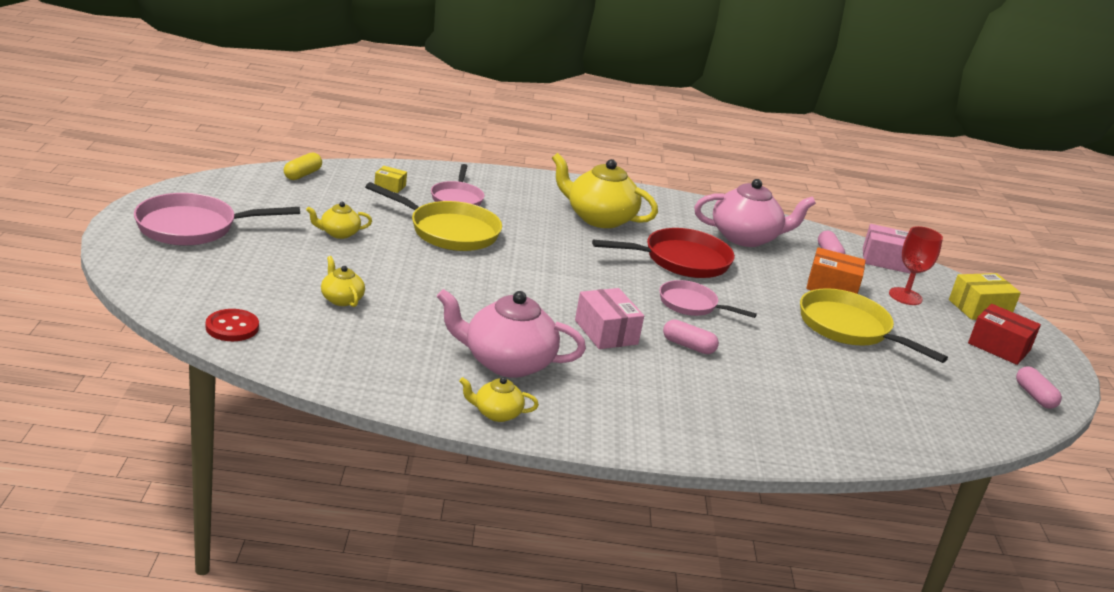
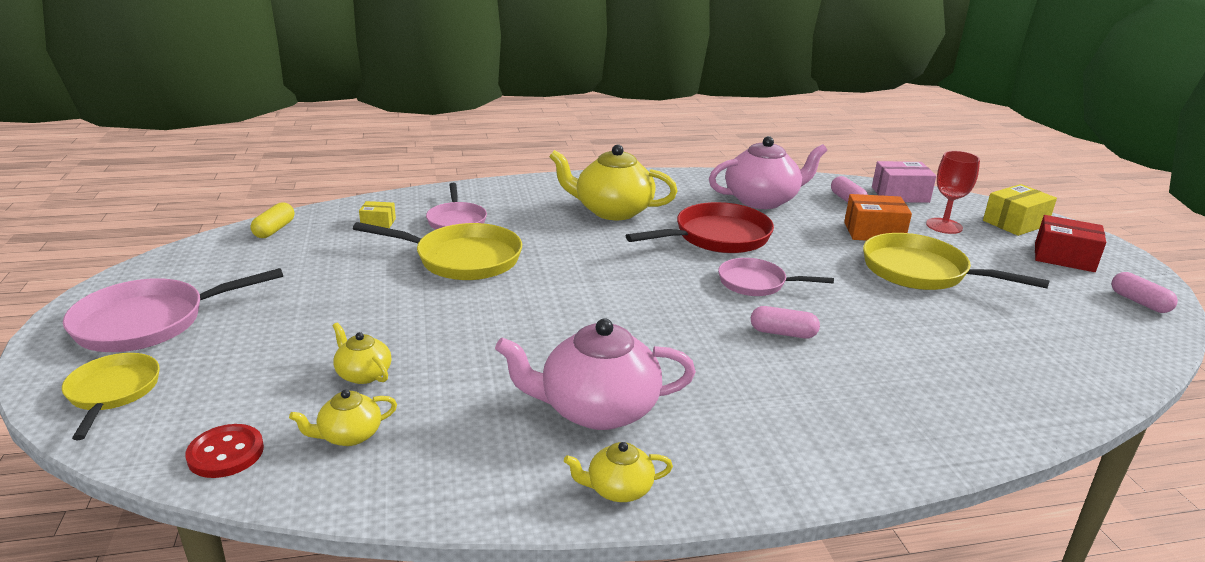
camera: 10 degrees left, 0 degrees up
yellow teapot [306,202,372,239] -> yellow teapot moved to [289,389,397,446]
pink box [575,288,644,349] -> none
none -> yellow pan [62,353,160,440]

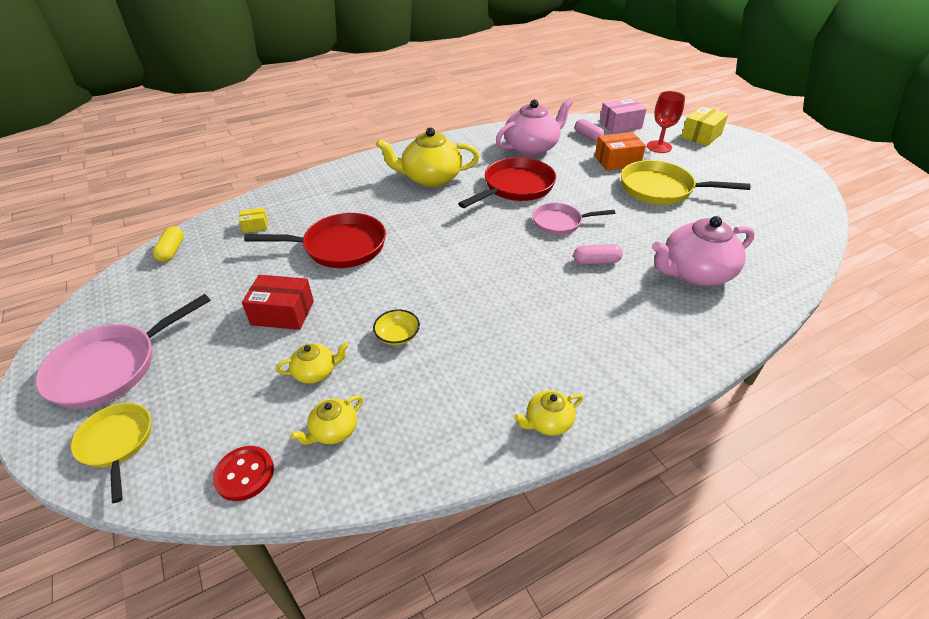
camera: 15 degrees left, 15 degrees up
yellow teapot [333,323,391,384] -> yellow teapot turned 135 degrees clockwise [276,342,349,383]
yellow pan [353,222,522,280] -> red pan [244,213,386,268]
pink pan [426,183,487,230] -> none
pink teapot [495,318,696,430] -> pink teapot moved to [652,216,755,286]
red box [1035,215,1106,272] -> red box moved to [242,275,314,330]
pink capsule [1111,272,1178,313] -> none
none -> yellow bowl [373,310,420,345]

